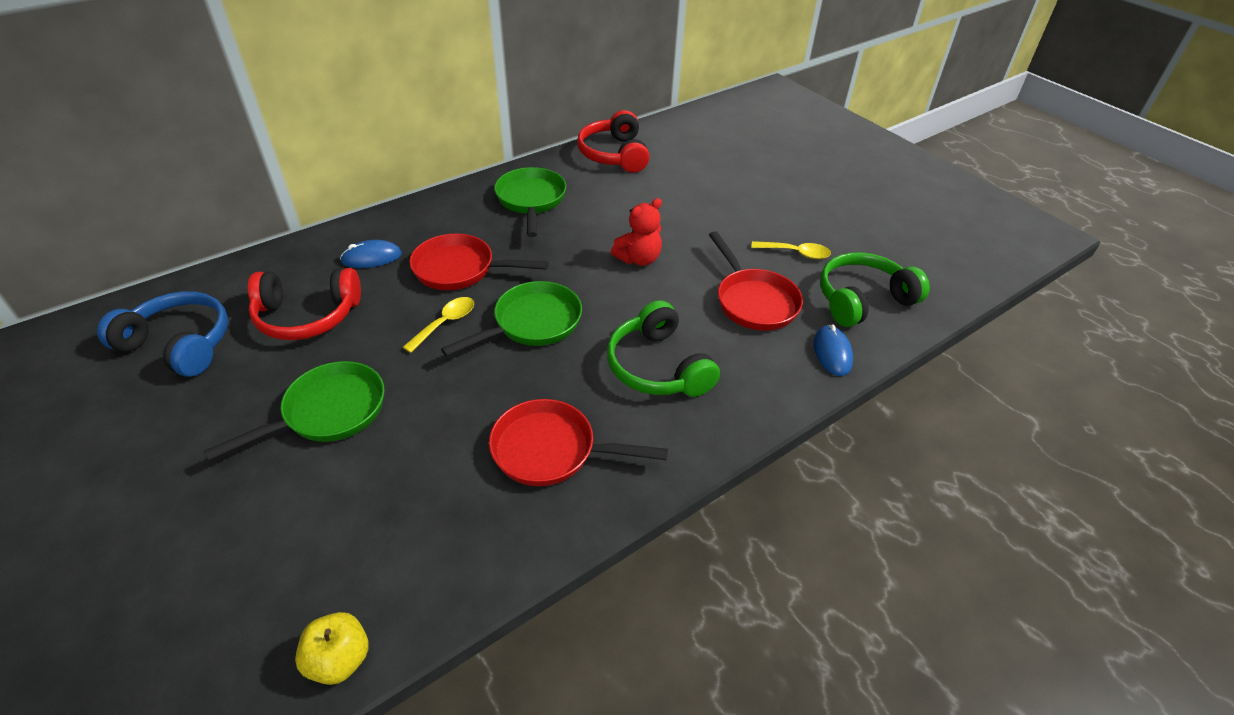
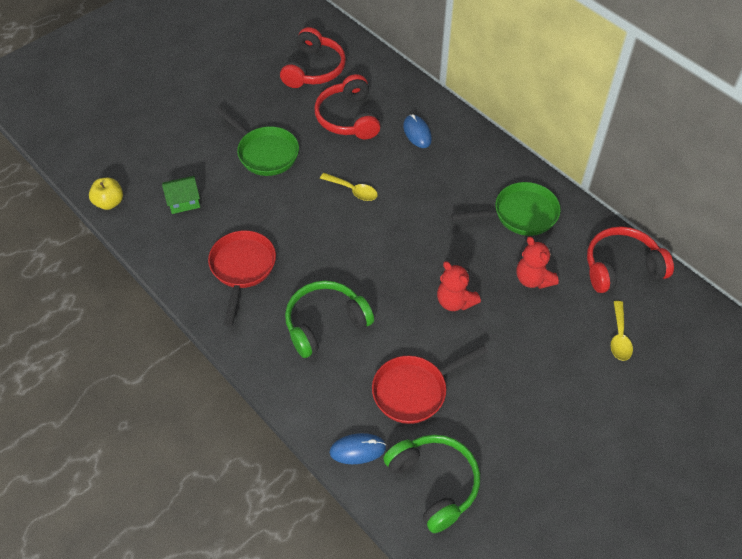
camera: 85 degrees right, 10 degrees up
blue headphones [97,291,228,377] -> red headphones [280,27,346,88]
red pan [409,234,549,290] -> none
green pan [441,281,582,357] -> none
yellow spoon [751,241,831,259] -> yellow spoon moved to [611,301,633,361]
none -> green house [162,176,200,214]
none -> red teddy bear [516,237,559,289]

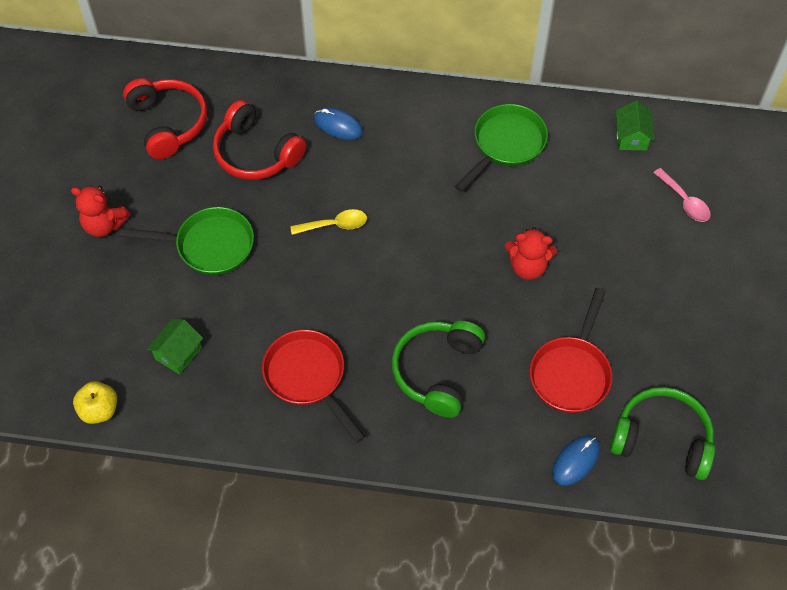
camera: 40 degrees left, 5 degrees up
red teddy bear [516,237,559,289] -> red teddy bear moved to [71,185,130,237]
red headphones [587,226,674,293] -> green house [616,100,655,150]
yellow spoon [611,301,633,361] -> pink spoon [653,168,711,222]

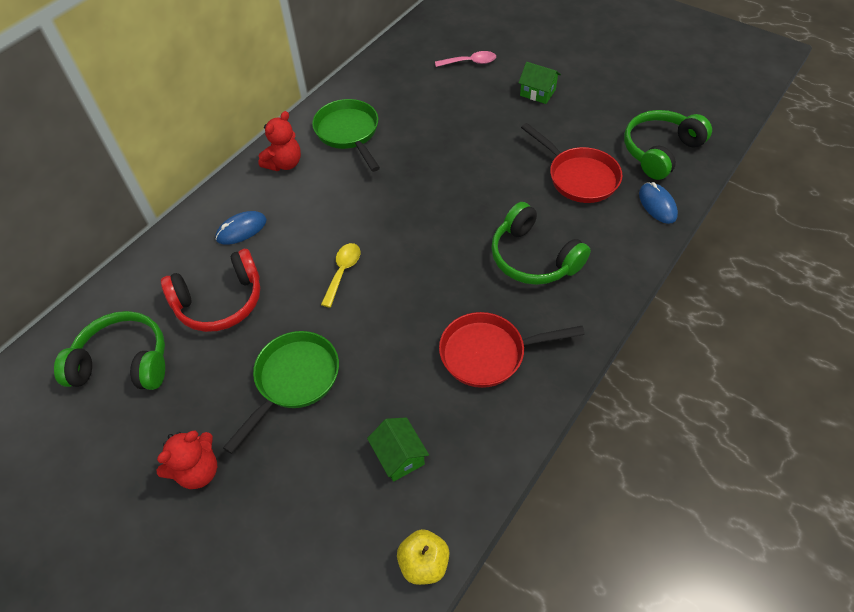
camera: 60 degrees left, 5 degrees down
red headphones [123,78,207,159] -> green headphones [54,311,165,390]
red teddy bear [505,227,557,280] -> red teddy bear moved to [258,111,301,171]
green house [616,100,655,150] -> green house moved to [519,62,561,104]

